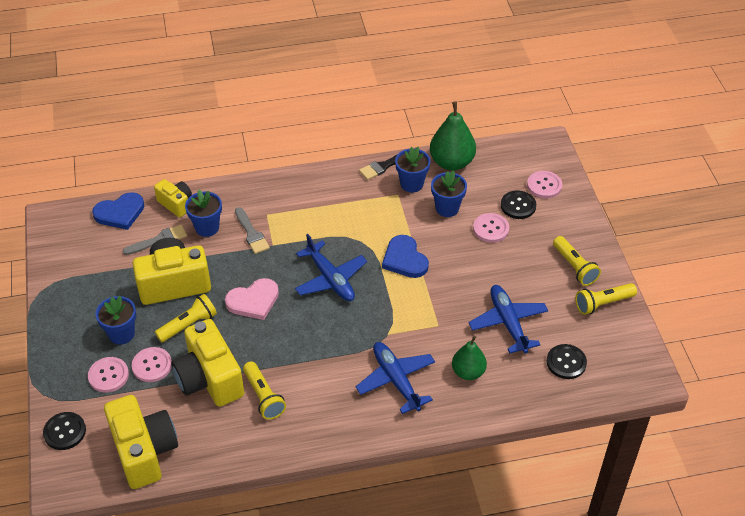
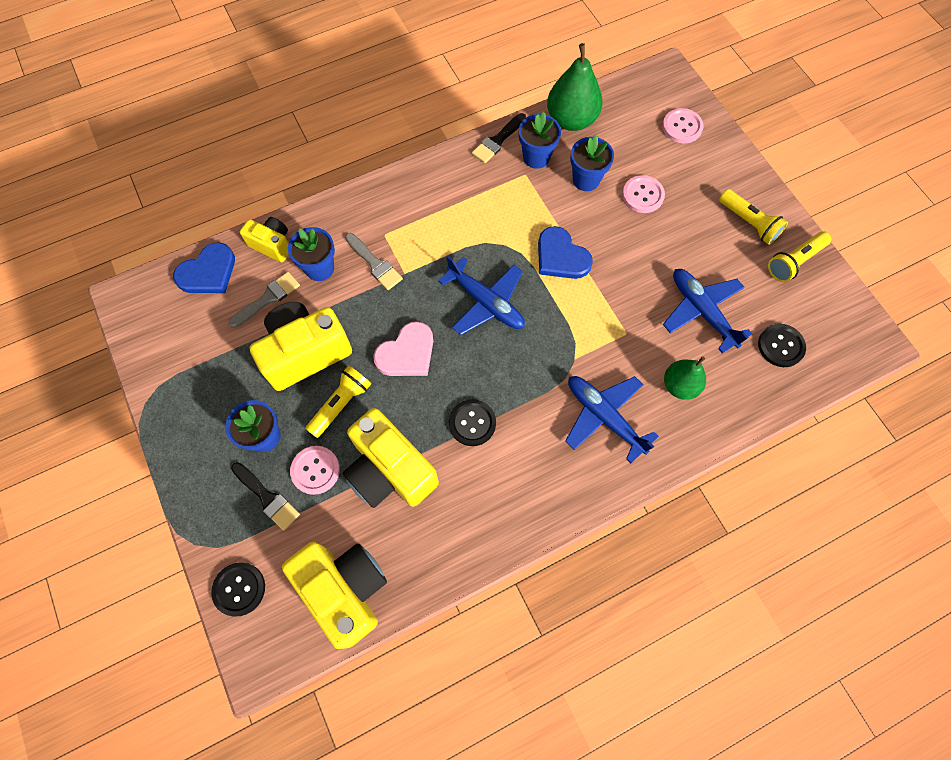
camera: 15 degrees left, 20 degrees up
pink button [88,357,129,393] -> black brush [231,462,300,530]
yellow flashlight [243,361,286,420] -> none
black button [501,190,536,219] -> black button moved to [449,399,496,446]

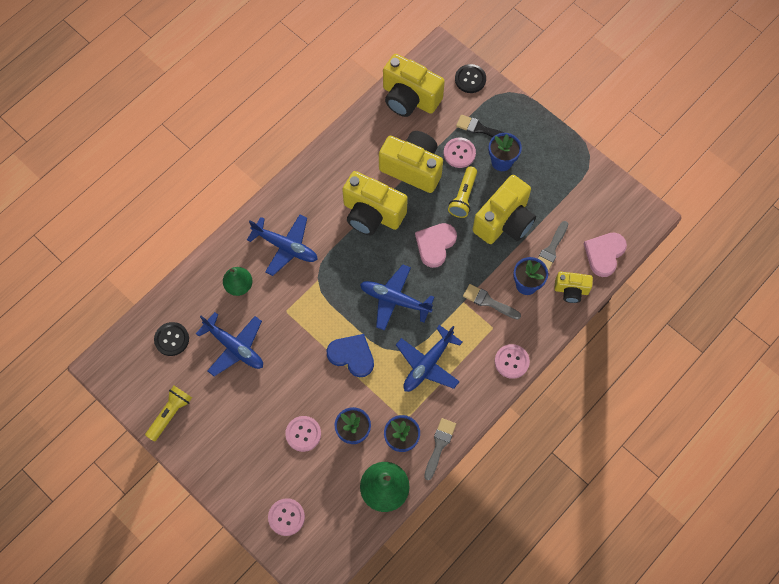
camera: 160 degrees right, 0 degrees up
blue heart [173,242,235,293] -> pink heart [584,233,627,277]
black button [449,399,496,446] -> yellow camera [342,171,408,235]
black brush [472,113,526,163] -> grey brush [424,418,456,480]
yellow flashlight [719,189,788,245] -> none
none -> blue plane [396,325,462,392]
none -> pink button [495,344,530,379]

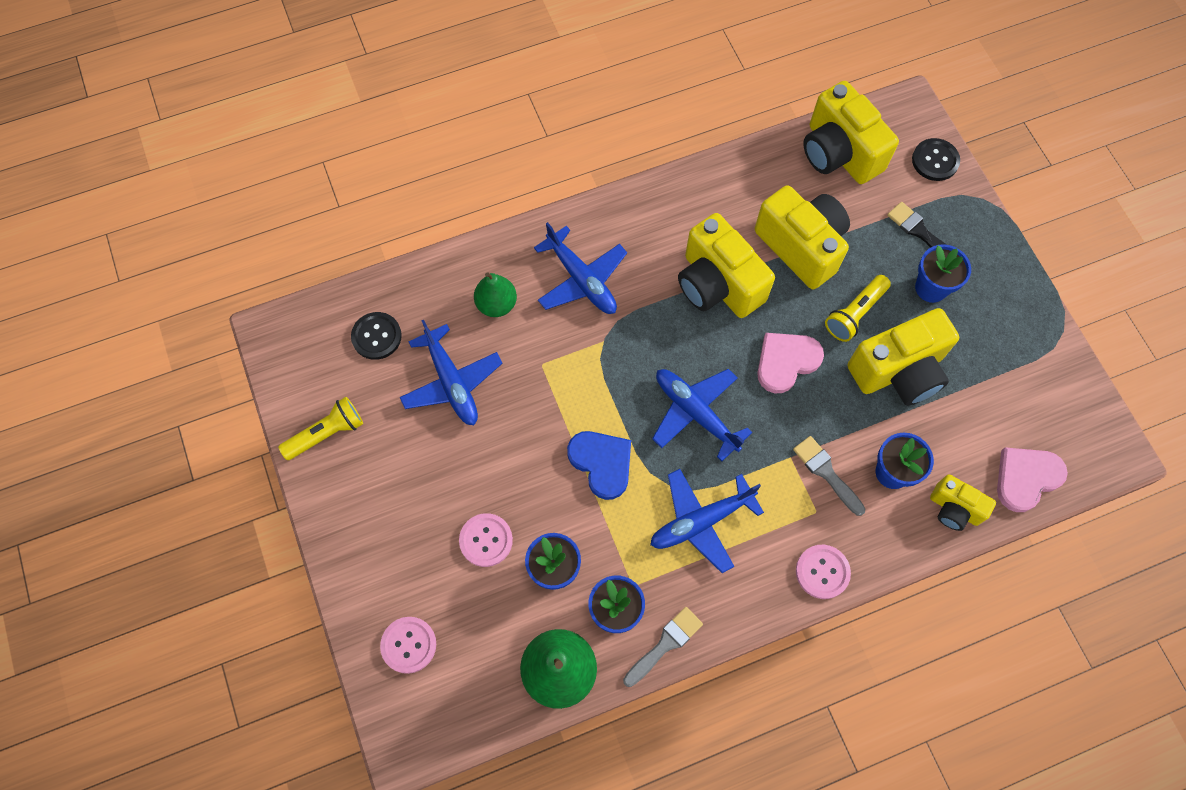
camera: 25 degrees right, 0 degrees up
pink button [444,138,476,168] -> none
grey brush [538,221,568,271] -> none

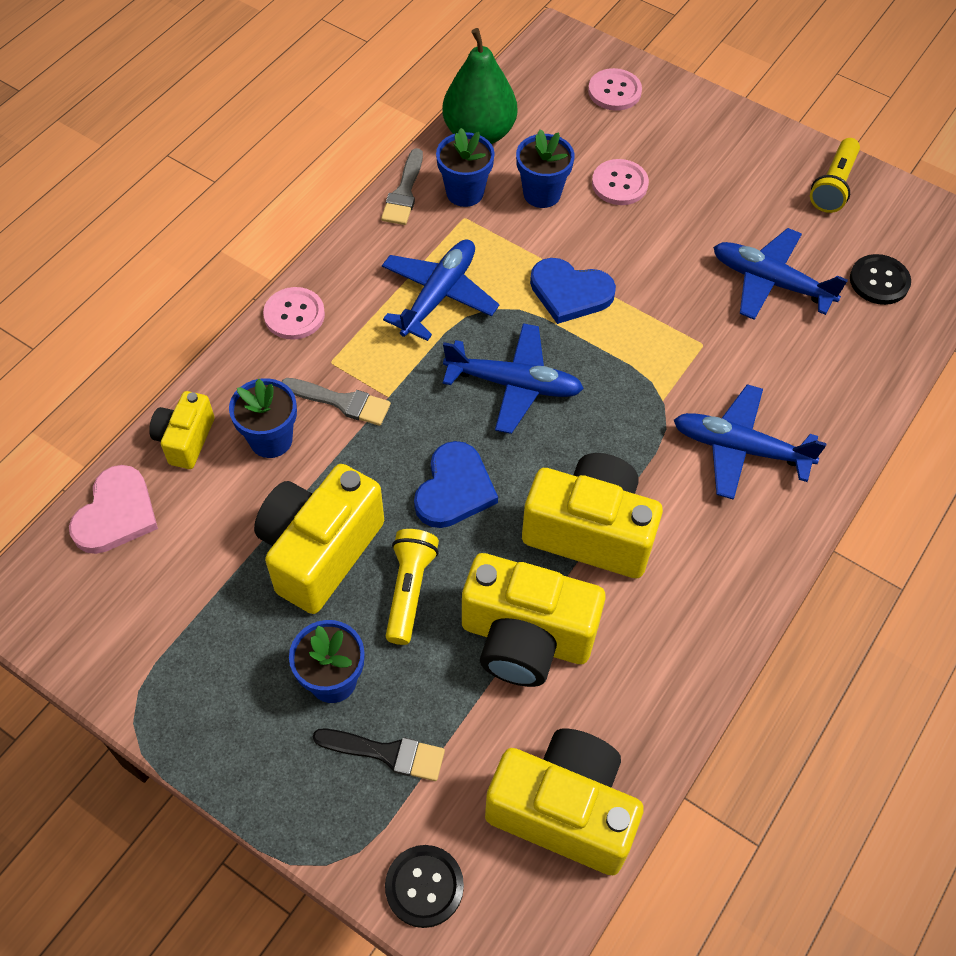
camera: 145 degrees right, 10 degrees down
green pear [474,272,517,317] -> none
pink heart [757,333,824,393] -> blue heart [414,441,498,528]
yellow camera [930,474,996,531] -> yellow camera turned 75 degrees counterclockwise [149,391,214,469]

